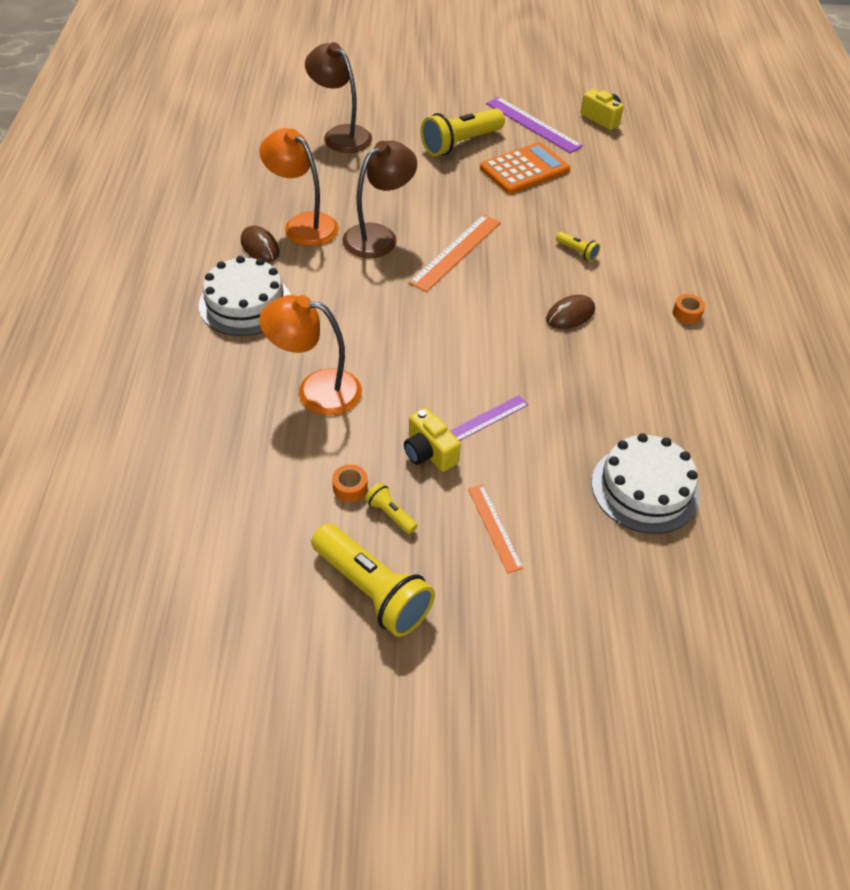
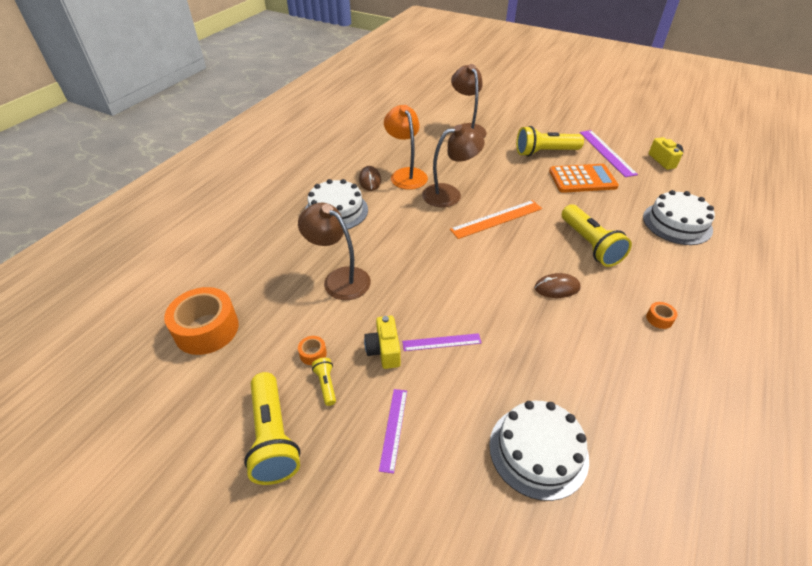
camera: 30 degrees right, 5 degrees down
orange lamp [259,295,362,416] -> brown lamp [298,203,371,300]
orange ruler [468,485,524,573] -> purple ruler [379,389,407,474]
yellow flashlight [556,232,600,261] -> yellow flashlight [562,204,632,267], size x2.19
none -> orange tape [164,287,239,355]
none -> white cake [643,190,715,245]

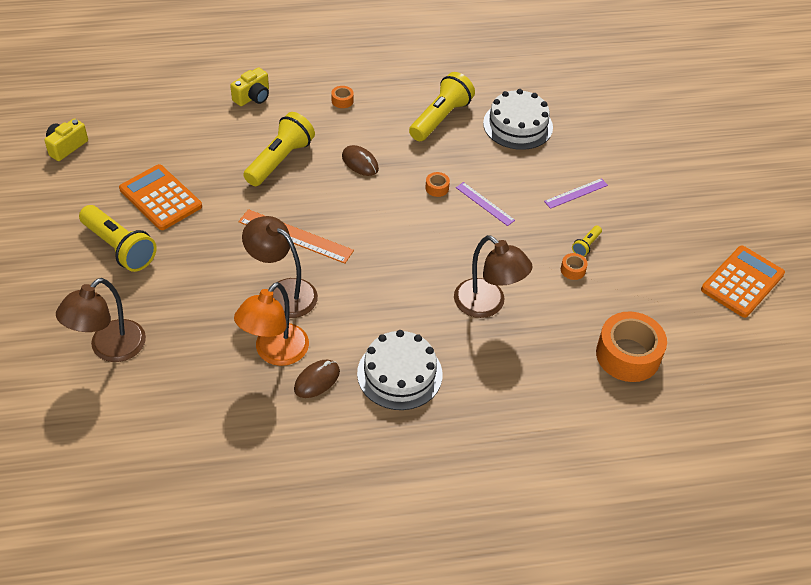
camera: 130 degrees left, 5 degrees up
yellow flashlight [244,372,300,485] -> yellow flashlight moved to [409,72,475,141]
brown lamp [298,203,371,300] -> brown lamp turned 45 degrees counterclockwise [454,235,532,318]
yellow camera [364,316,401,369] -> yellow camera moved to [230,67,269,106]
purple ruler [580,130,638,177] -> none
white cake [643,190,715,245] -> none
none -> orange tape [425,172,450,197]
none -> orange calculator [701,245,785,318]

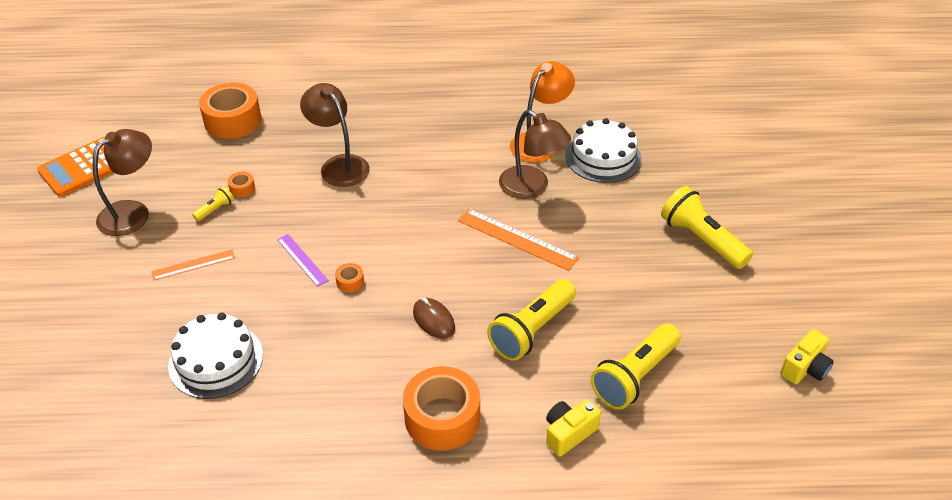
camera: 170 degrees left, 5 degrees down
brown lamp [56,278,146,362] -> brown lamp moved to [93,129,152,236]
orange calculator [119,164,202,230] -> none
brown mouse [294,360,340,398] -> none
orange tape [331,86,354,108] -> orange tape [403,366,480,451], size x2.41
white cake [357,330,442,410] -> white cake moved to [565,118,642,183]
yellow flashlight [409,72,475,141] -> yellow flashlight moved to [590,323,681,410]
purple ruler [544,178,608,209] -> orange ruler [151,250,235,280]

